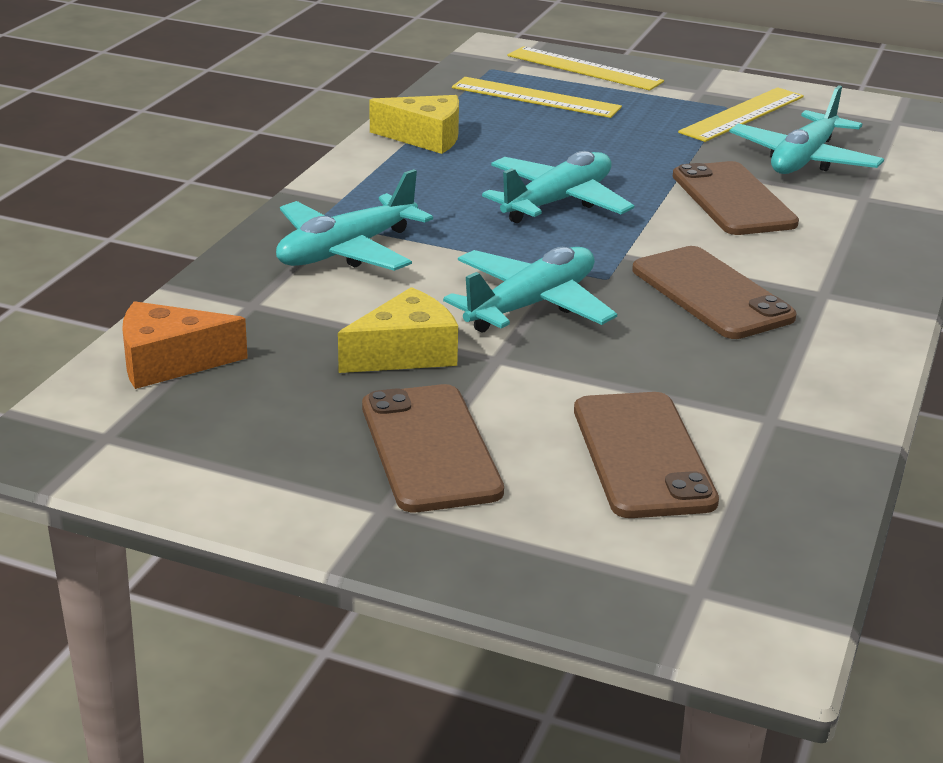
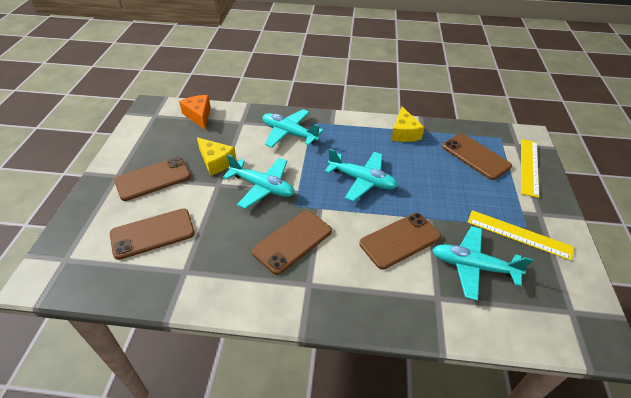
camera: 75 degrees right, 15 degrees up
yellow ruler [452,77,622,118] -> brown phone [442,134,512,180]

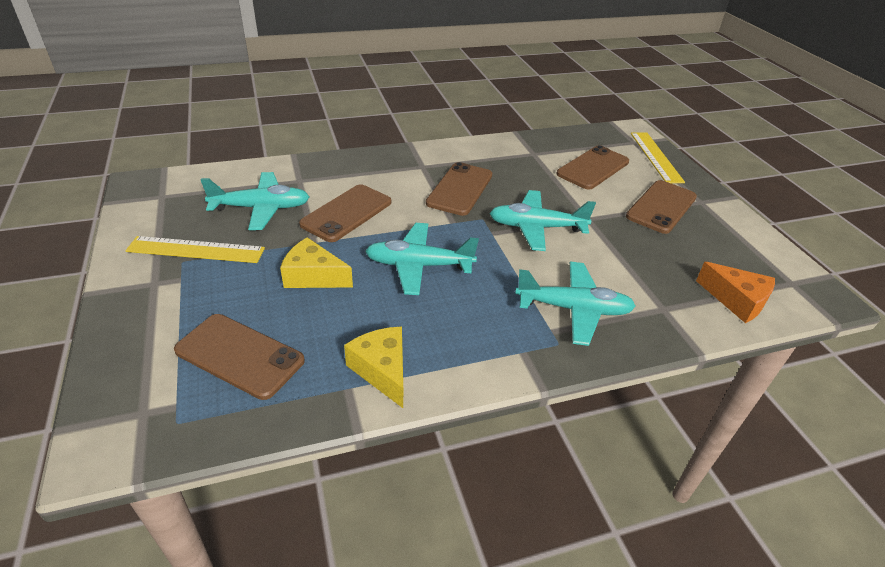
camera: 155 degrees right, 5 degrees down
yellow cheese [197,137,236,176] -> yellow cheese moved to [280,237,353,288]
yellow ruler [521,139,539,198] -> yellow ruler moved to [631,133,685,183]

